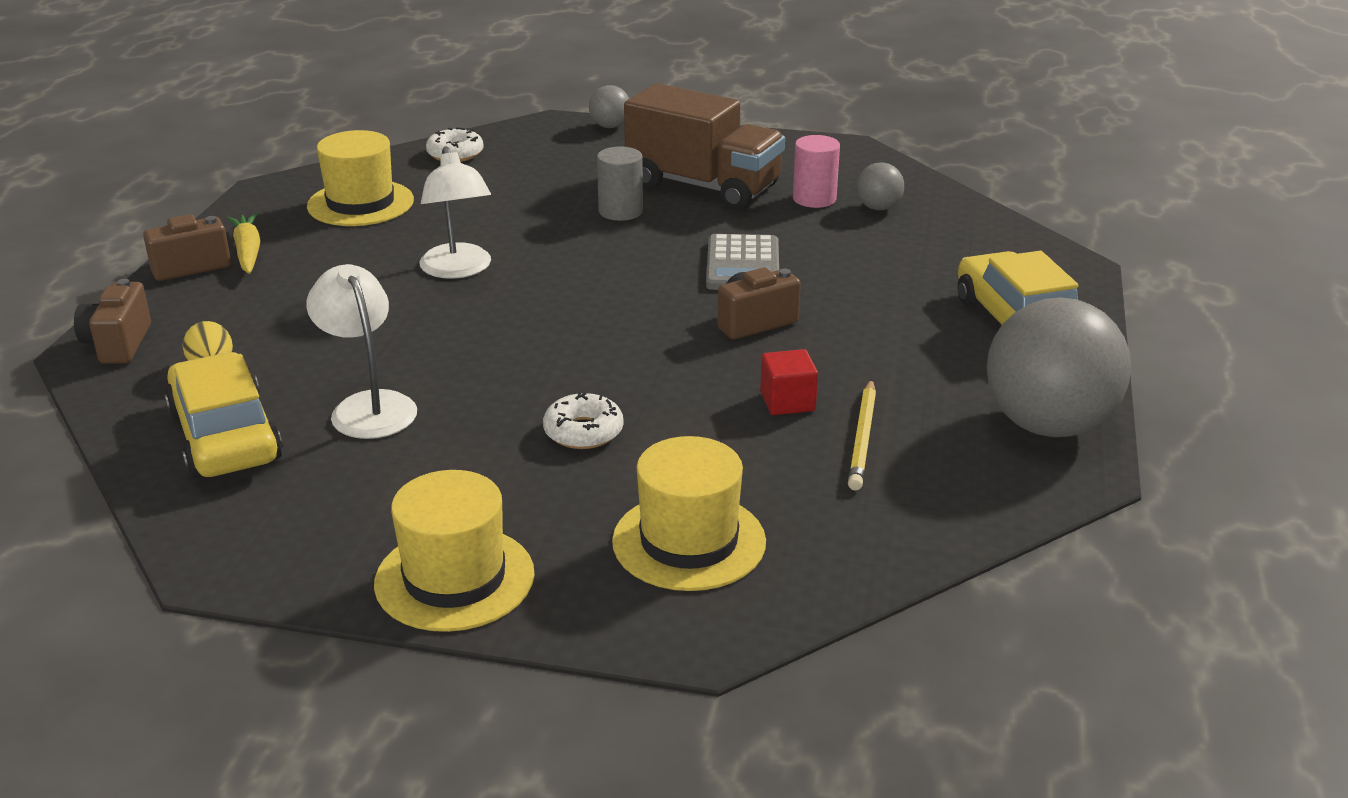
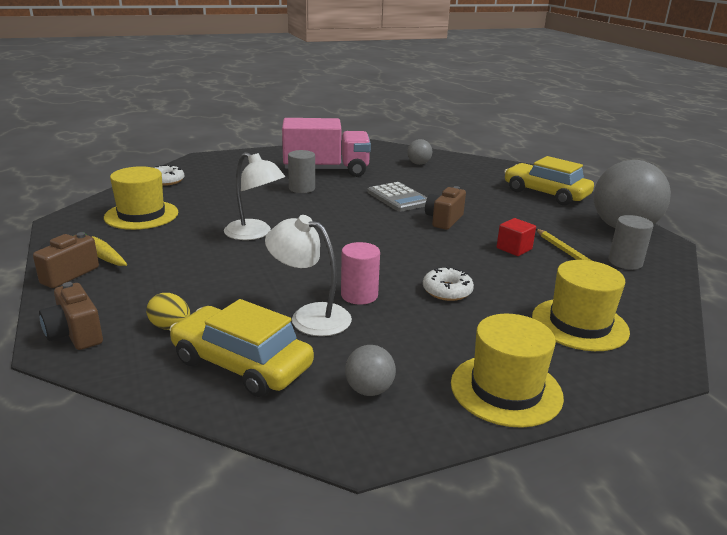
camera: 35 degrees left, 5 degrees down
grey ball [589,85,629,128] -> grey ball moved to [345,345,396,396]
brown truck [624,83,785,210] -> pink truck [282,118,371,177]
pink cylinder [793,135,840,208] -> pink cylinder moved to [341,242,380,305]
none -> grey cylinder [609,215,654,270]

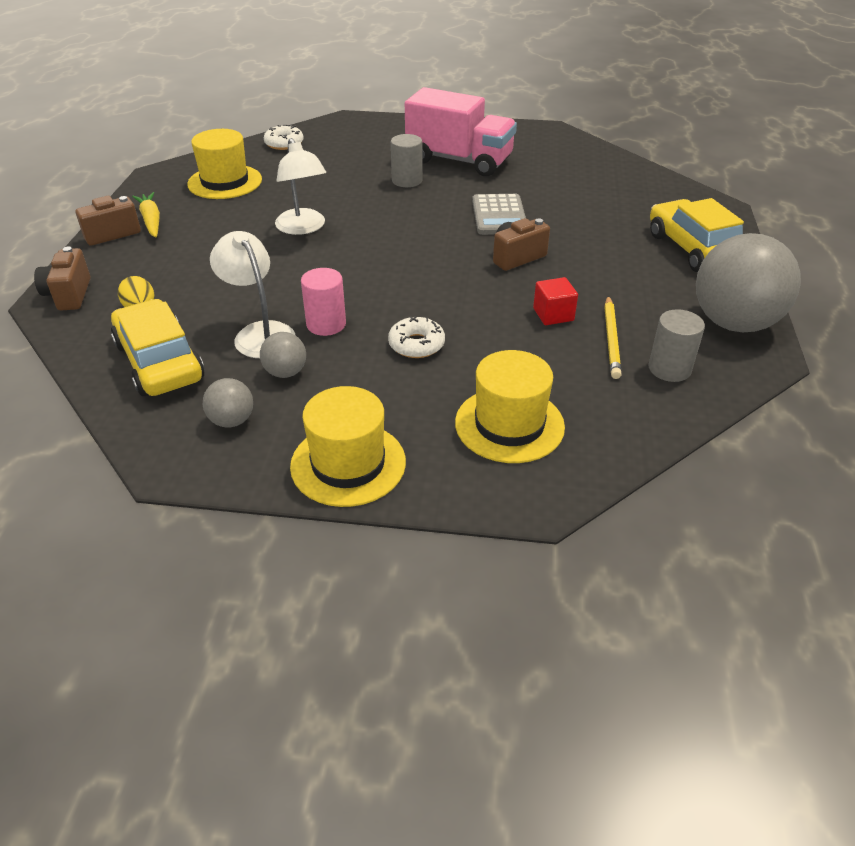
camera: 30 degrees right, 15 degrees up
grey ball [407,139,432,165] -> grey ball moved to [260,332,306,378]

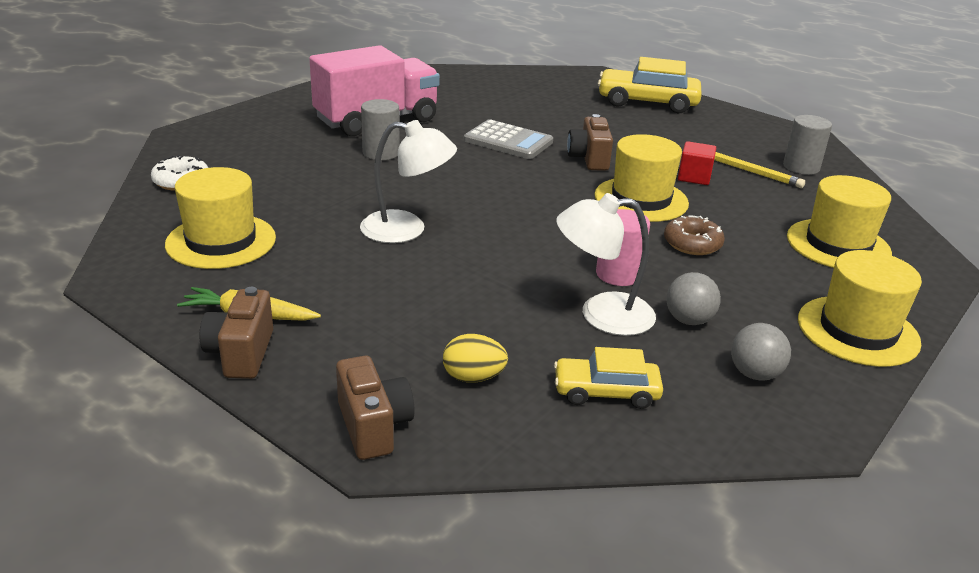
camera: 60 degrees left, 10 degrees down
brown camera [34,246,91,310] -> brown camera turned 135 degrees counterclockwise [336,356,415,460]
yellow car [111,299,205,396] -> yellow car [554,347,663,409], size x0.59
white donut [388,316,445,358] -> brown donut [664,215,725,255]
grey ball [696,233,801,332] -> none
none -> yellow hat [594,134,689,222]

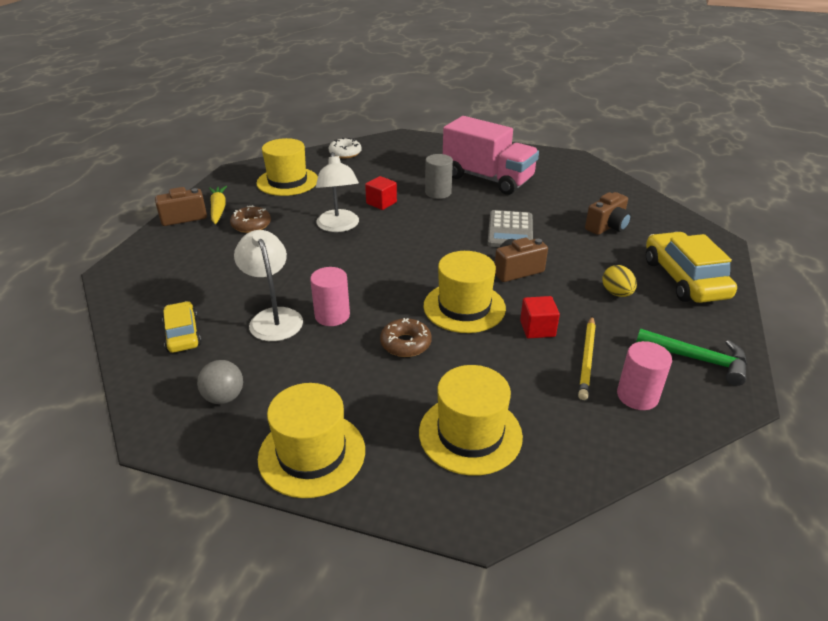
camera: 70 degrees right, 5 degrees up
brown camera [336,356,415,460] -> brown camera moved to [585,192,632,235]
yellow egg [443,334,508,383] -> yellow egg moved to [602,265,637,297]
grey ball [666,272,721,325] -> none
grey cylinder [783,115,832,175] -> pink cylinder [617,341,672,410]
none -> brown donut [230,205,271,233]
none -> red cube [365,176,397,210]
none -> green hammer [636,329,747,386]

